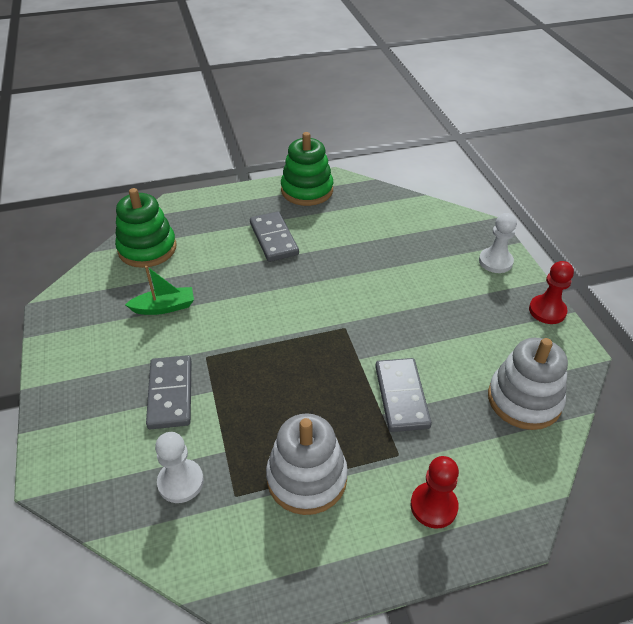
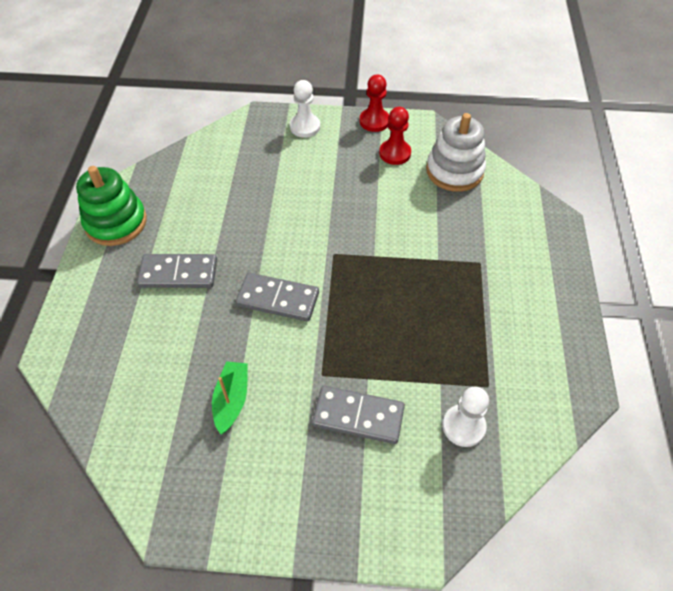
camera: 70 degrees left, 10 degrees up
green stacking toy [115,188,176,268] -> none
white stacking toy [266,414,348,515] -> none
grey domino [375,358,432,432] -> grey domino moved to [236,273,319,322]
red pawn [411,456,459,529] -> red pawn moved to [379,107,411,165]

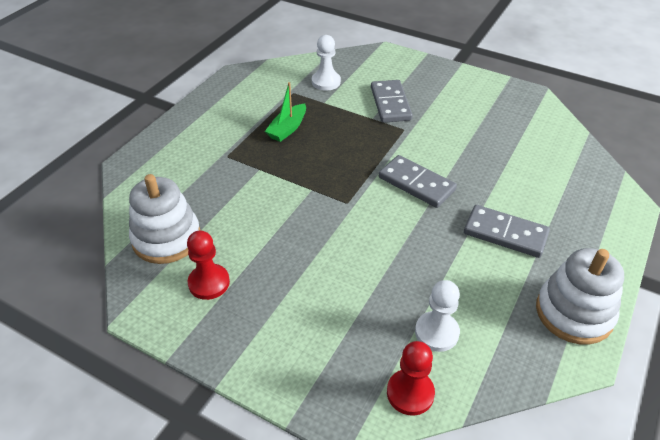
camera: 155 degrees left, 10 degrees down
green stacking toy [76,166,147,246] -> white stacking toy [536,248,624,345]
green boat [212,361,248,434] -> green boat moved to [265,82,306,142]
white pawn [290,80,320,138] -> white pawn moved to [415,280,460,352]
grey domino [312,386,405,444] -> grey domino turned 45 degrees clockwise [371,80,413,123]
red pawn [360,74,389,132] -> red pawn moved to [387,341,435,416]

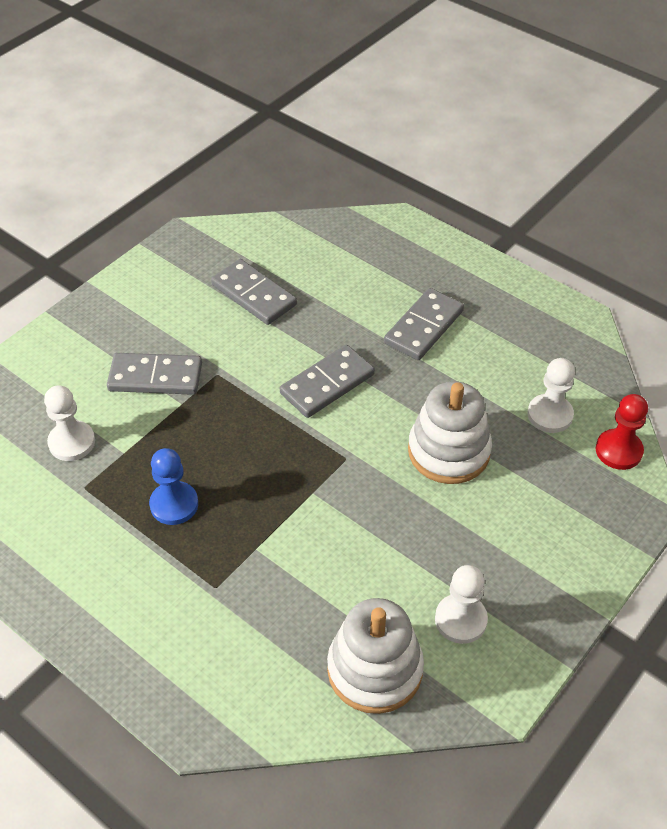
camera: 80 degrees left, 5 degrees up
red pawn [187,231,230,300] -> white pawn [435,565,488,644]
green boat [265,82,306,142] -> blue pawn [149,448,198,525]
white stacking toy [536,248,624,345] -> white stacking toy moved to [408,381,492,484]
none -> grey domino [211,259,297,325]

